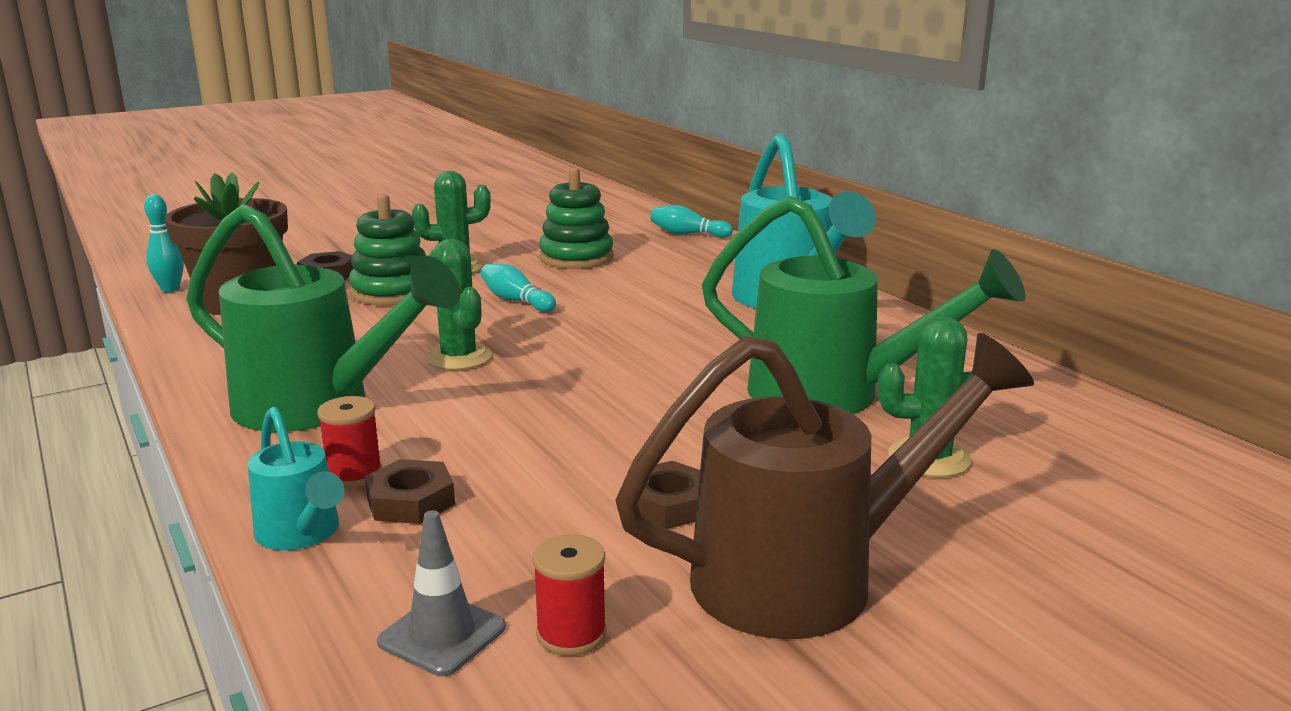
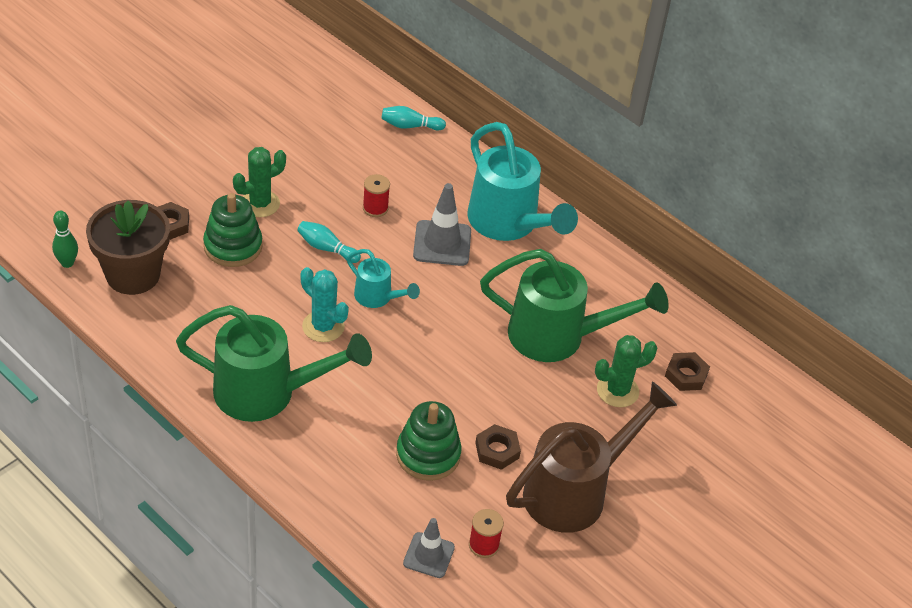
camera: 20 degrees left, 25 degrees up
turquoise bowling pin [144,194,184,292] -> green bowling pin [52,211,78,268]
turquoise watering can [248,407,344,550] -> turquoise watering can moved to [347,249,420,308]
red spool [317,396,382,487] -> red spool moved to [363,174,390,217]
brown nut [365,459,455,524] -> brown nut moved to [665,352,710,391]
green cactus [425,239,492,370] -> turquoise cactus [300,267,349,342]
green stacking toy [539,168,613,269] -> green stacking toy moved to [396,401,462,481]
none -> grey traffic cone [413,183,471,266]

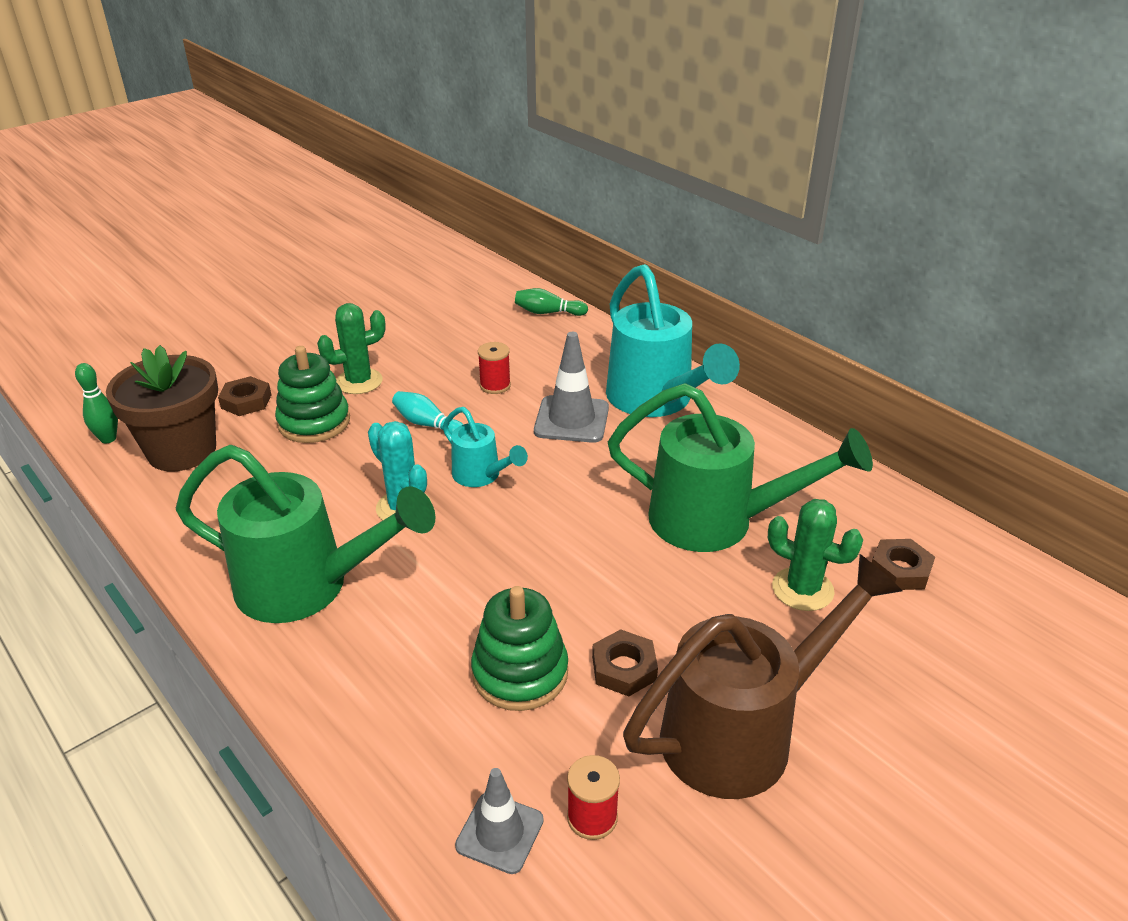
camera: 10 degrees right, 10 degrees down
turquoise bowling pin [381,106,446,130] -> green bowling pin [515,288,588,316]
green cactus [595,335,658,407] -> green cactus turned 45 degrees clockwise [768,499,863,611]

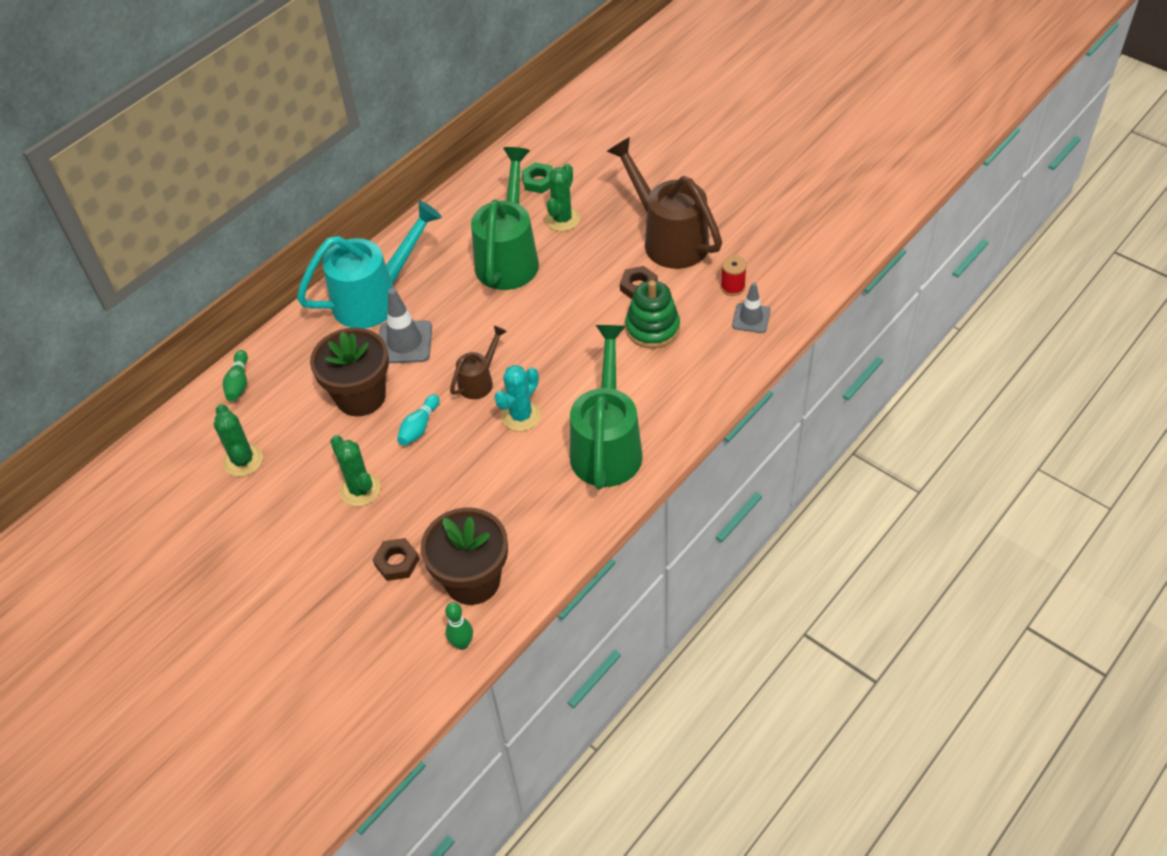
camera: 95 degrees left, 15 degrees up
green stacking toy [275,346,350,443] -> none
turquoise watering can [443,407,528,487] -> brown watering can [450,326,507,399]
red spool [478,342,511,394] -> brown flower pot [310,328,389,416]
brown nut [872,539,935,590] -> green nut [521,162,553,193]
none -> green cactus [214,404,263,477]

